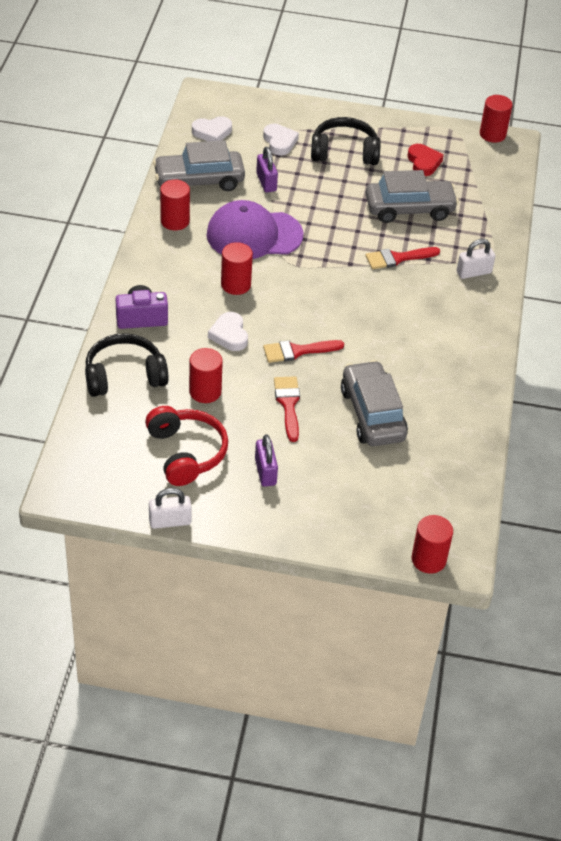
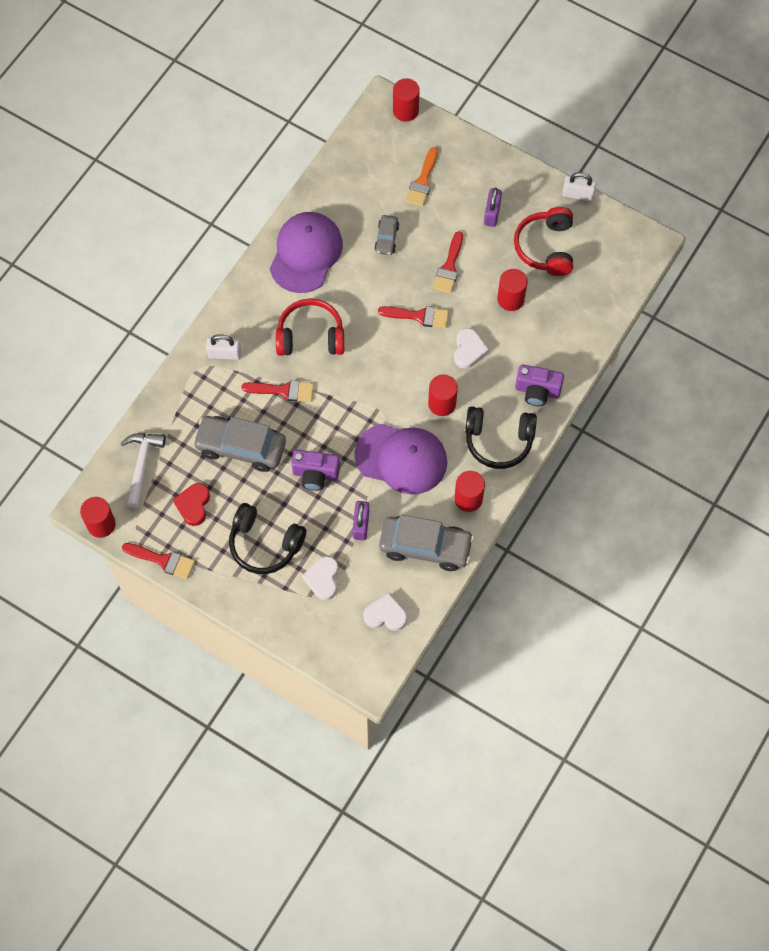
camera: 155 degrees left, 20 degrees up
black headphones [85,333,169,397] -> black headphones moved to [465,406,537,469]
grey car [341,360,408,446] -> grey car [375,215,399,255], size x0.51
none -> white hammer [120,433,166,508]
none -> red brush [122,543,195,579]
none -> purple cap [270,212,343,293]
none -> red headphones [276,299,344,356]
none -> purple camera [291,450,340,491]
none -> orange brush [405,147,438,207]

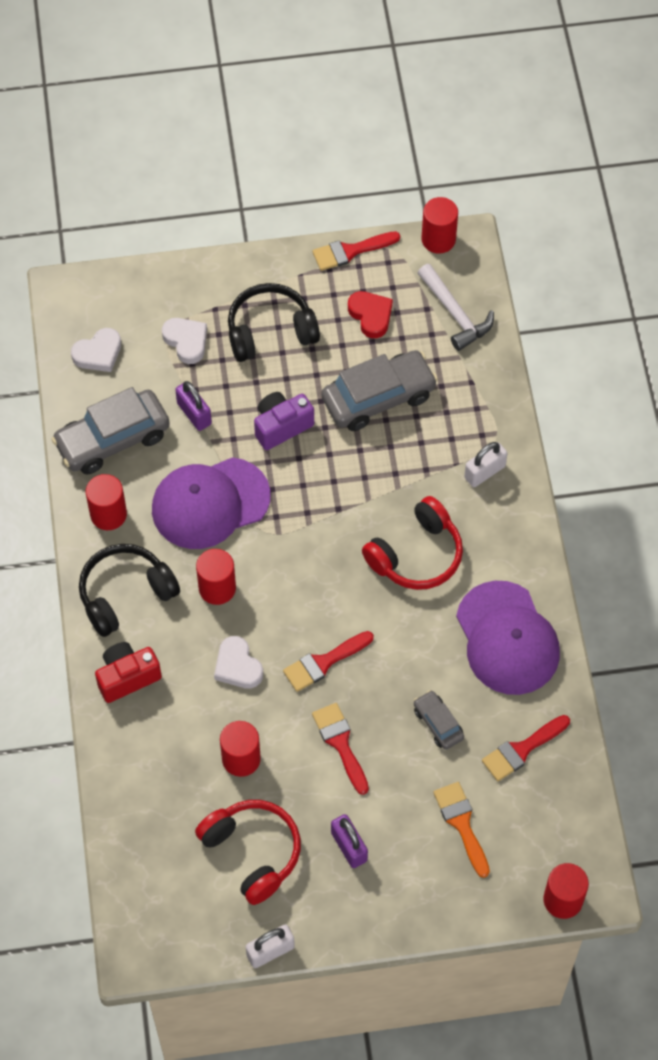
camera: 140 degrees right, 5 degrees down
red brush [241,380,314,402] -> red brush moved to [482,715,570,781]
purple camera [515,364,564,406] -> red camera [95,642,162,703]

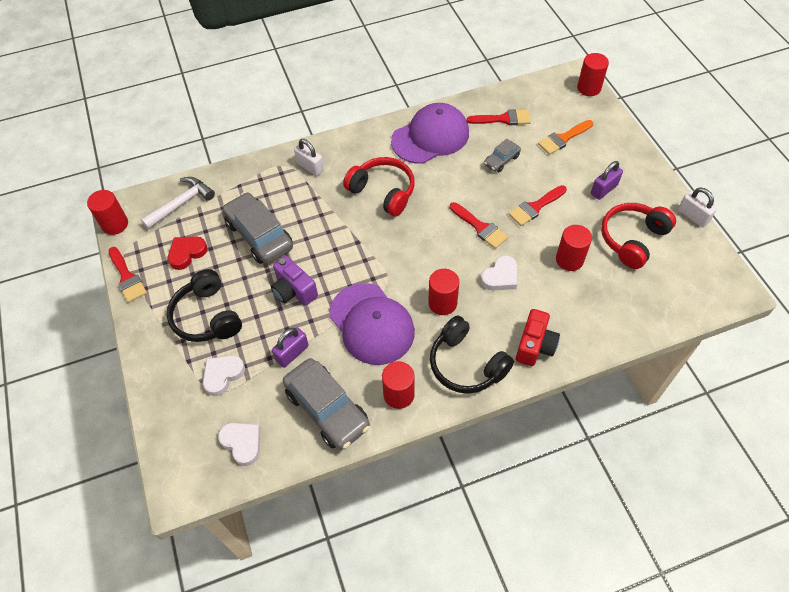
camera: 100 degrees left, 5 degrees down
red camera [95,642,162,703] -> red camera turned 120 degrees counterclockwise [516,309,560,366]
red brush [482,715,570,781] -> red brush turned 45 degrees counterclockwise [467,109,531,125]

